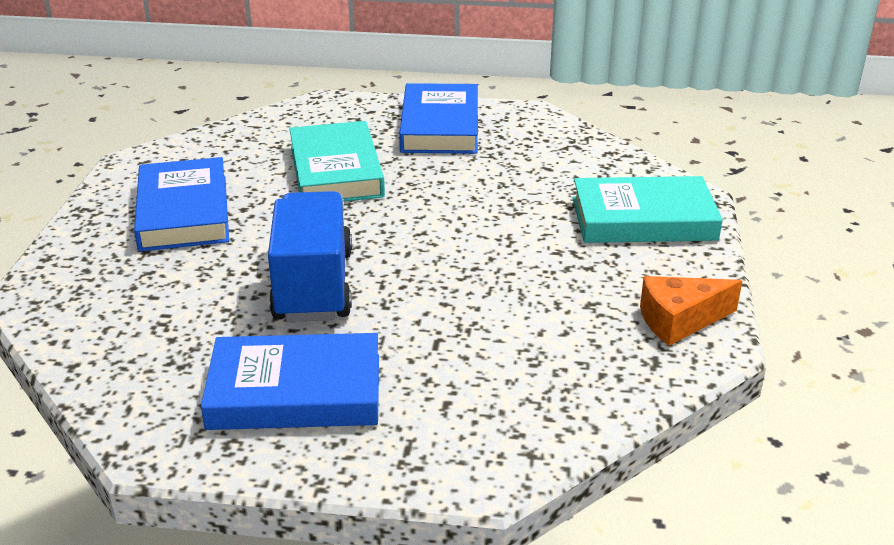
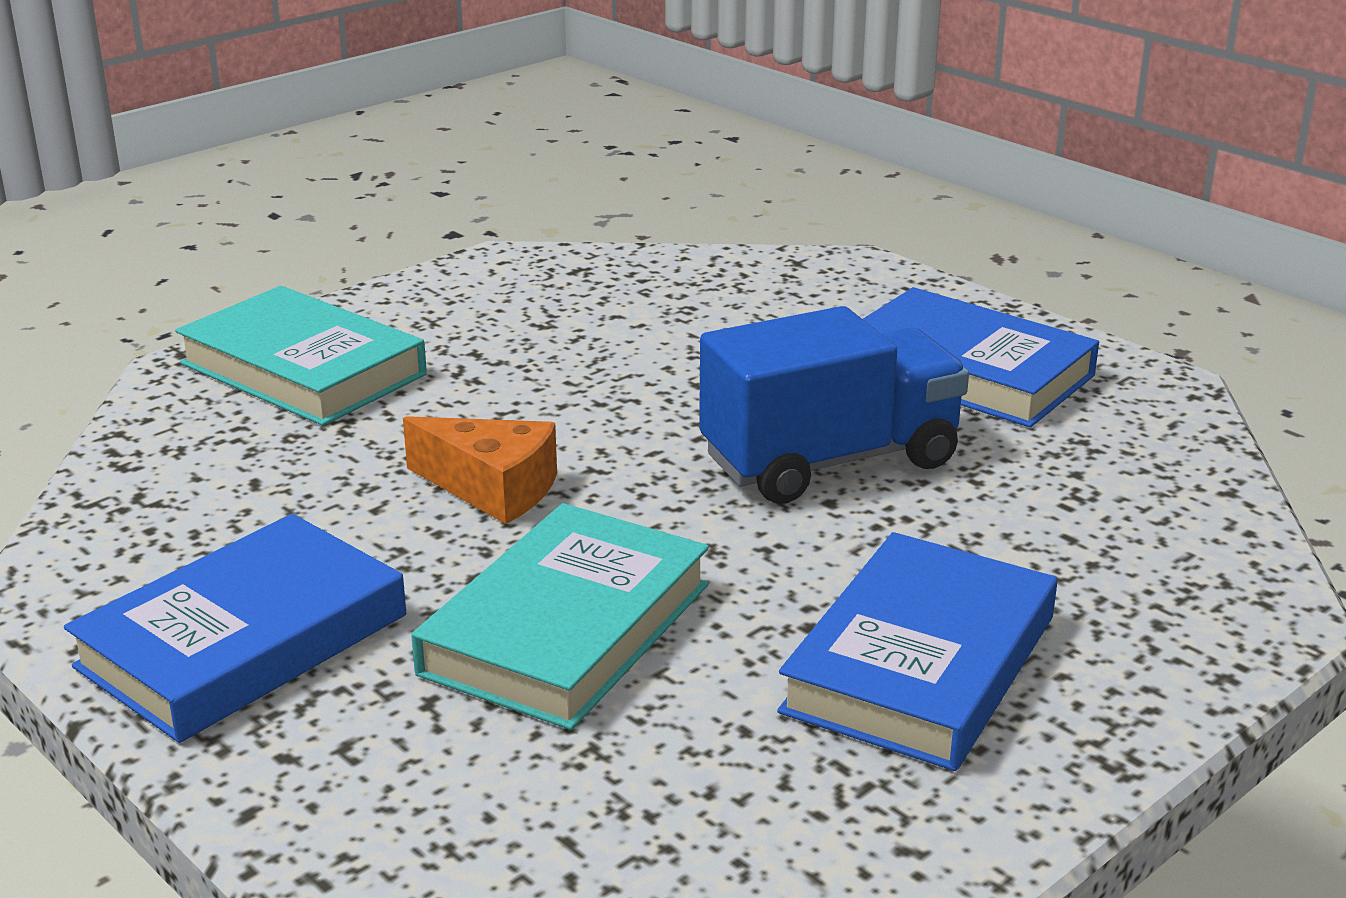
camera: 140 degrees left, 5 degrees down
blue truck [268,191,352,322] -> blue truck turned 150 degrees counterclockwise [699,306,969,504]
orange cheese [640,276,742,346] -> orange cheese moved to [403,416,557,524]

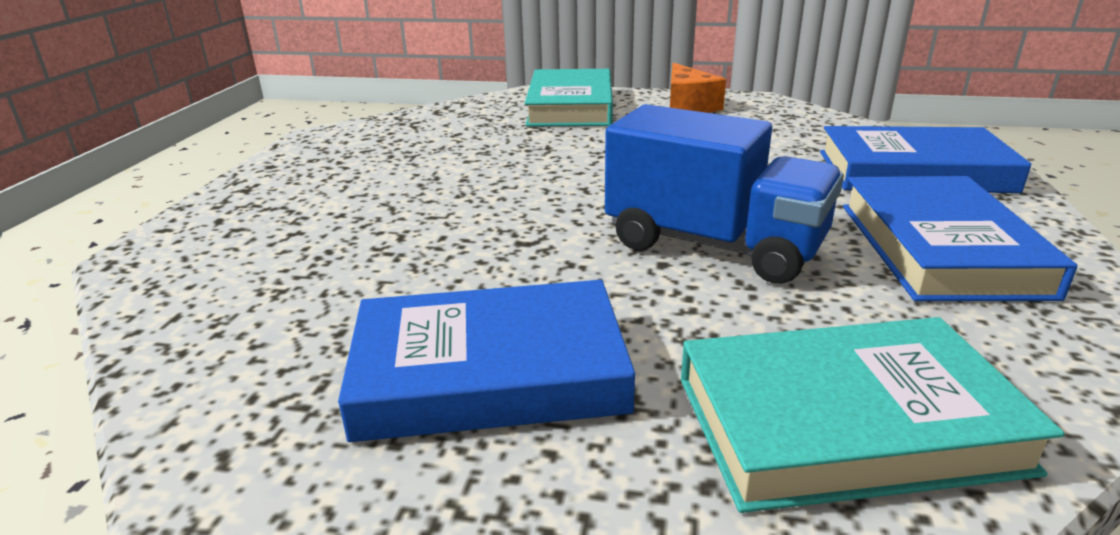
camera: 55 degrees right, 0 degrees up
blue book [64,514,406,743] -> blue book moved to [820,126,1031,193]
orange cheese [403,416,557,524] -> orange cheese moved to [670,63,726,113]
turquoise book [411,503,709,730] -> turquoise book moved to [681,317,1065,513]

